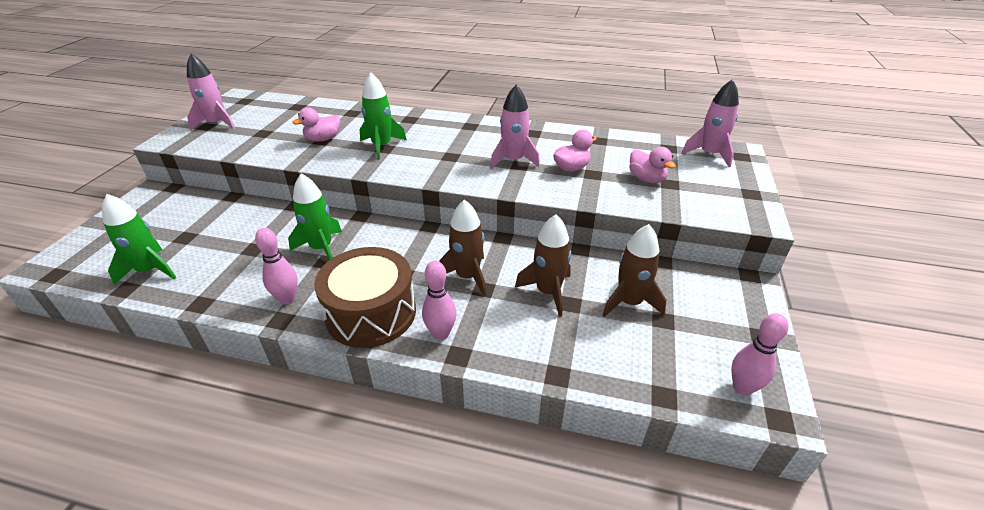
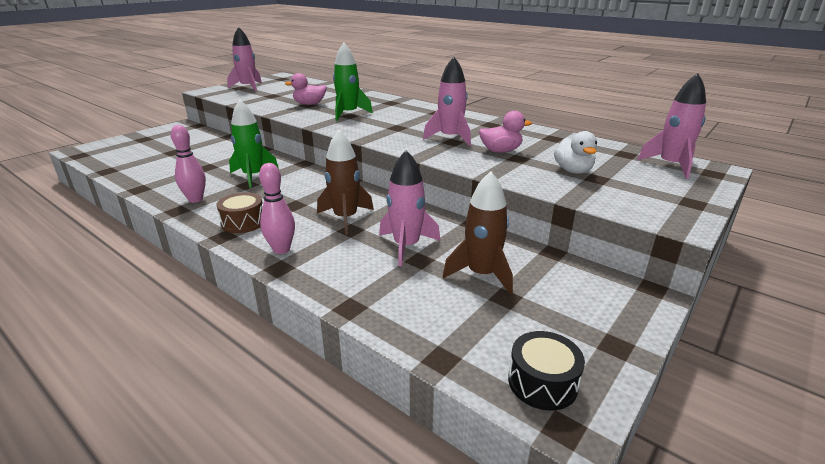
camera: 25 degrees right, 10 degrees down
green rocket [102,194,176,285] -> none
brown drum [314,247,416,348] -> brown drum [216,192,263,233], size x0.51
brown rocket [515,214,571,317] -> pink rocket [379,150,440,266]
pink duck [629,147,676,183] -> white duck [554,131,597,174]
pink bowling pin [731,313,788,396] -> black drum [508,331,585,411]

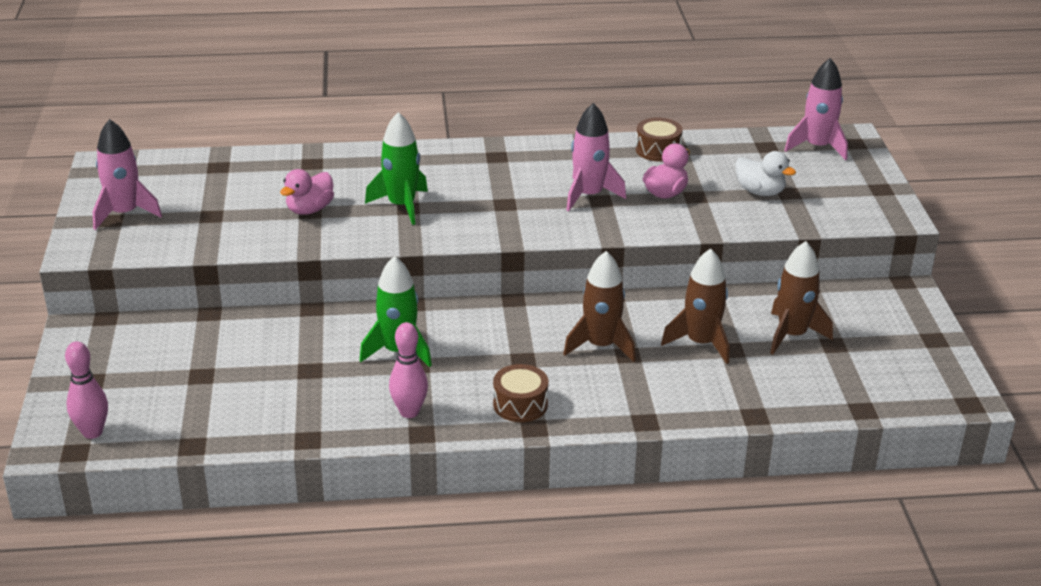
camera: 45 degrees left, 5 degrees up
pink bowling pin [259,163,295,254] -> pink bowling pin moved to [65,341,108,439]
pink rocket [379,150,440,266] -> brown rocket [661,248,729,364]
black drum [508,331,585,411] -> none
none -> brown drum [636,118,683,162]

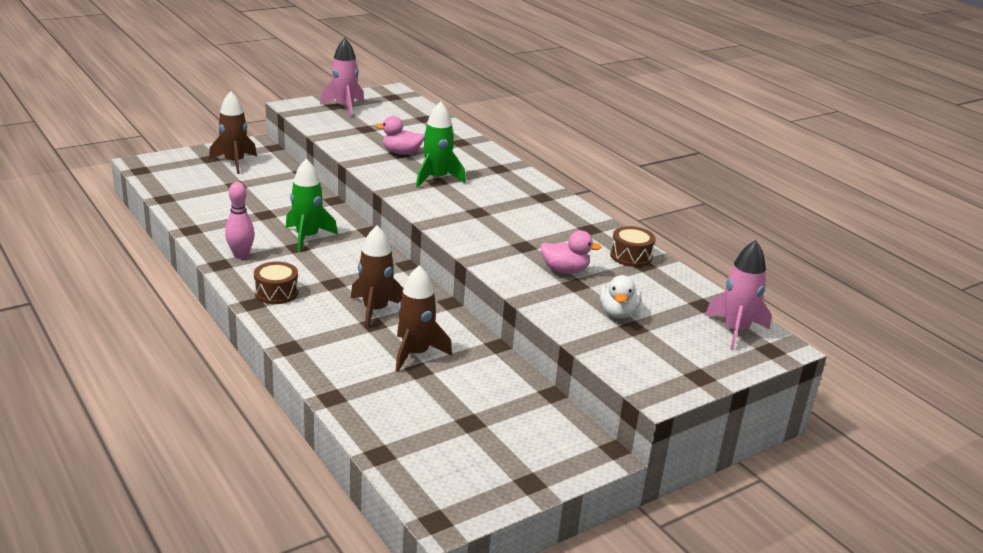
camera: 60 degrees right, 5 degrees down
pink bowling pin [65,341,108,439] -> none
pink rocket [566,103,626,211] -> none
brown rocket [770,241,833,354] -> brown rocket moved to [209,91,257,174]

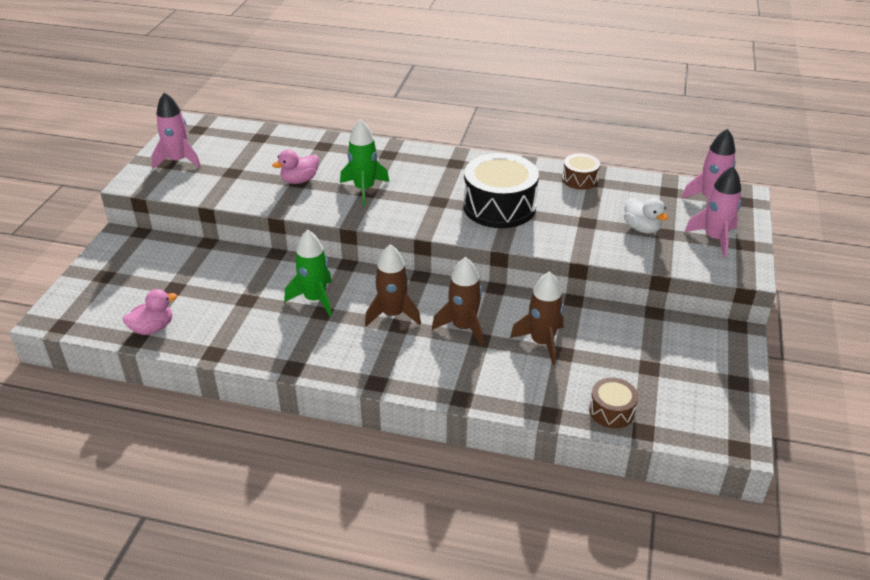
camera: 40 degrees left, 10 degrees up
brown rocket [209,91,257,174] -> brown rocket moved to [365,244,421,326]
pink bowling pin [225,182,255,259] -> none
brown drum [254,262,299,304] -> brown drum moved to [589,378,638,428]
pink duck [540,231,602,274] -> pink duck moved to [123,289,177,335]
none -> black drum [463,153,539,228]
none -> pink rocket [685,166,741,258]

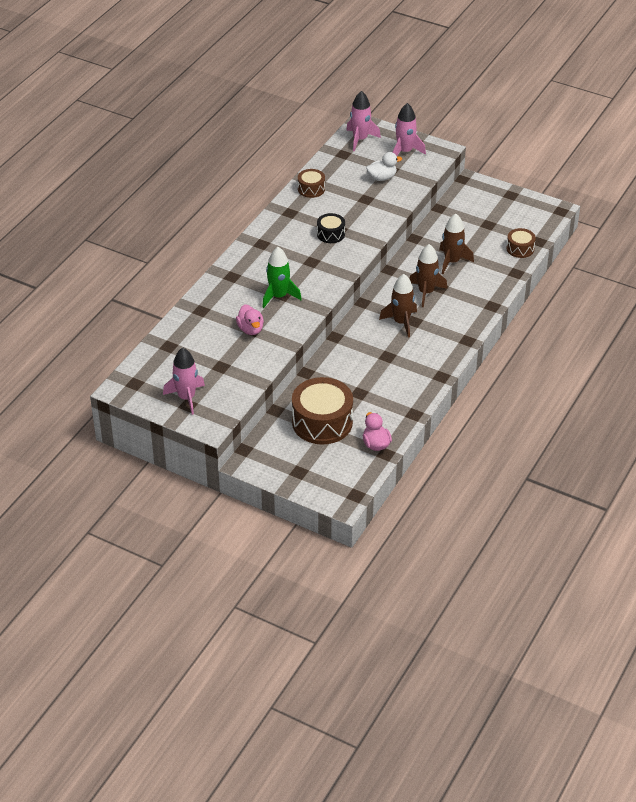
camera: 75 degrees left, 5 degrees up
green rocket [284,230,332,317] -> none
black drum [463,153,539,228] -> black drum [317,213,345,243], size x0.51
none -> brown drum [292,377,353,445]

